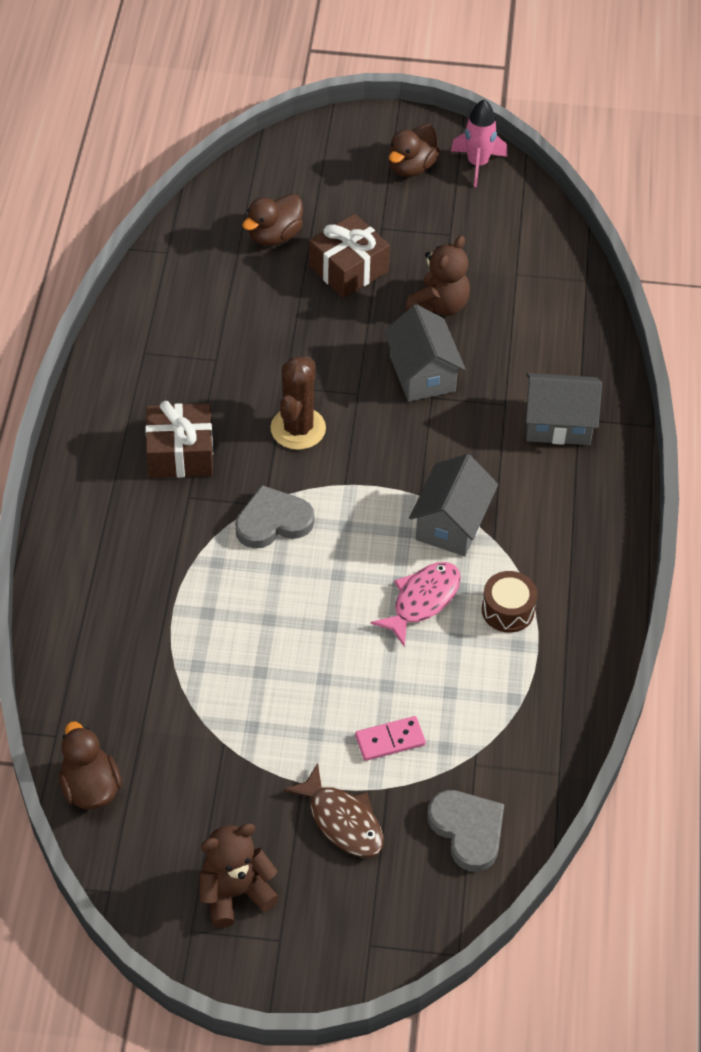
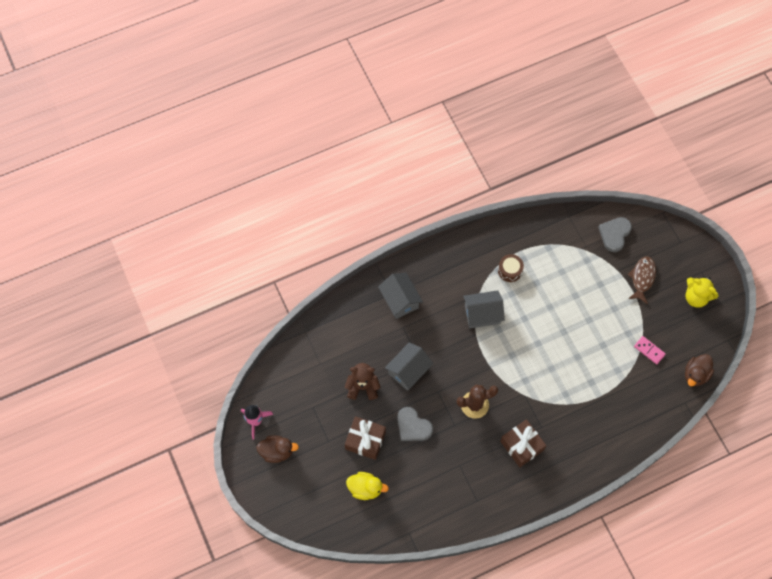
camera: 120 degrees left, 15 degrees up
brown teddy bear [199,823,279,928] -> yellow teddy bear [685,277,718,308]
grey heart [235,485,314,549] -> grey heart moved to [397,407,433,441]
brown duck [242,194,303,246] -> yellow duck [346,472,389,500]
pink domino [355,716,426,761] -> pink domino moved to [634,336,666,364]
pink fish [371,562,461,647] -> none

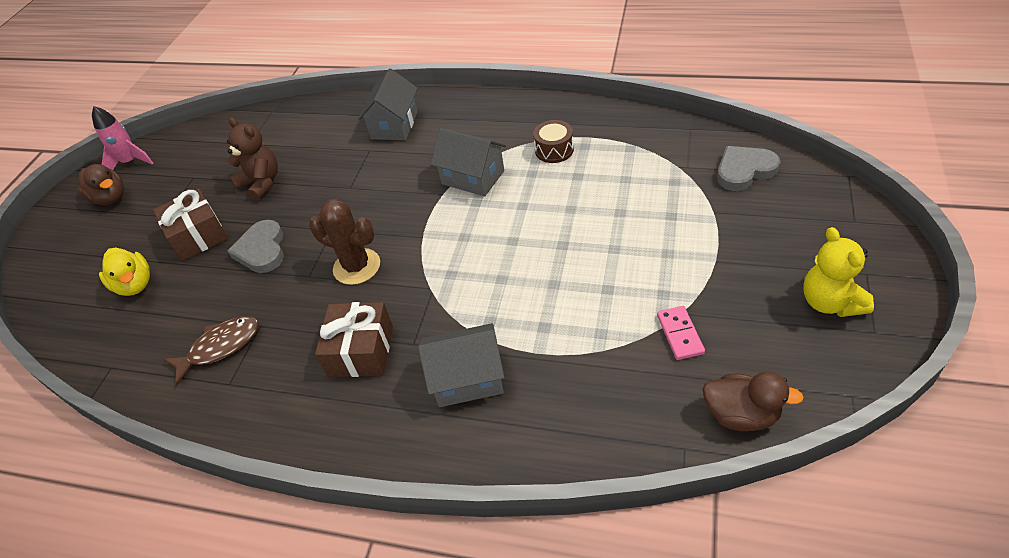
camera: 45 degrees right, 20 degrees down
grey house [385,342,434,391] -> grey house moved to [418,323,505,407]
brown fish [627,257,656,304] -> brown fish moved to [164,316,259,386]
brown duck [685,354,714,387] -> brown duck turned 150 degrees counterclockwise [702,371,804,431]

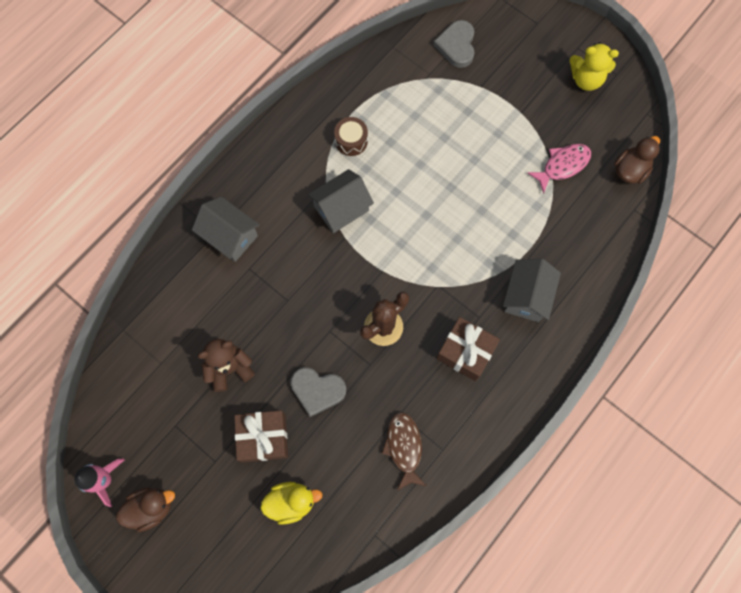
camera: 70 degrees left, 25 degrees up
pink domino [657,306,705,360] -> pink fish [527,144,591,194]

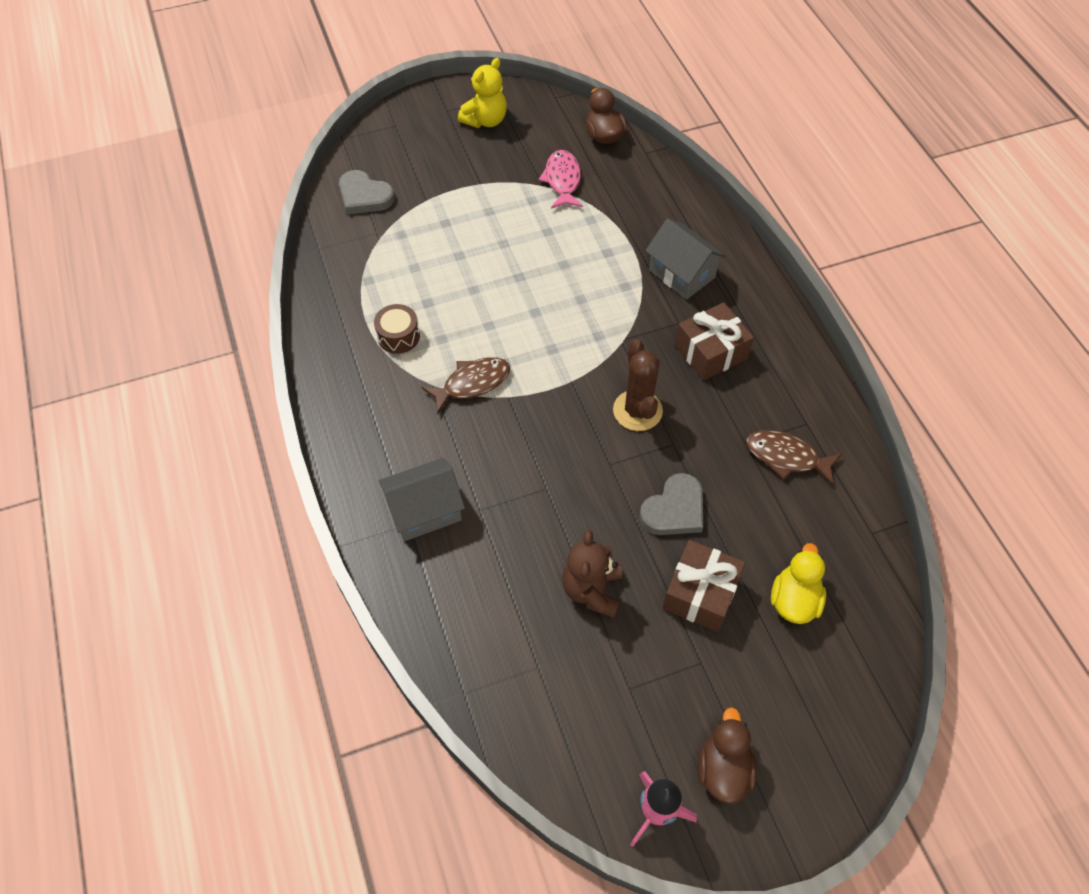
camera: 60 degrees left, 15 degrees down
grey house [308,169,374,233] -> brown fish [421,357,510,414]

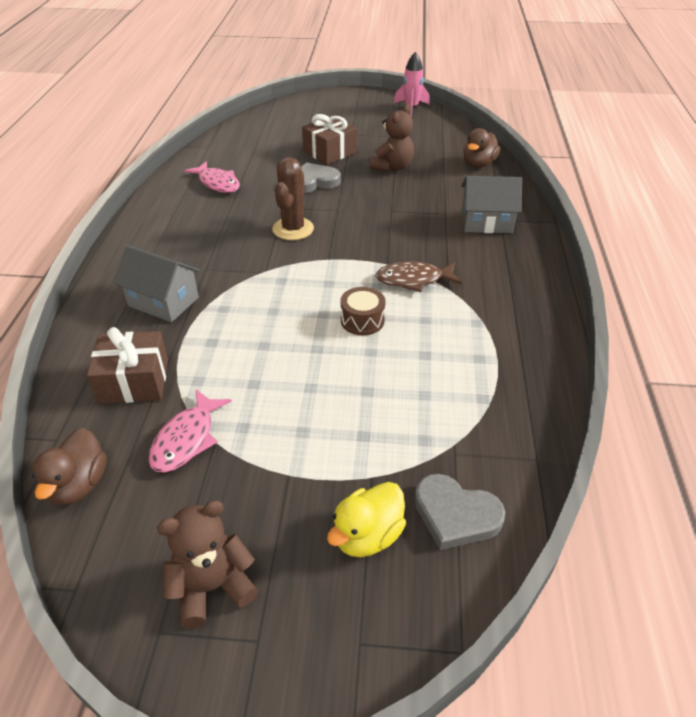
camera: 155 degrees left, 15 degrees down
grey heart [339,170,395,215] -> grey heart turned 150 degrees clockwise [414,474,505,550]
brown drum [374,304,420,354] -> brown drum moved to [340,287,386,335]
yellow teddy bear [458,58,507,128] -> brown teddy bear [157,500,258,629]
grey house [646,218,726,299] -> grey house turned 45 degrees counterclockwise [114,245,200,322]
brown gift [675,302,754,381] -> brown gift moved to [87,327,168,404]
brown duck [698,707,757,804] -> brown duck moved to [463,128,500,167]
brown fish [746,430,842,485] -> pink fish [184,161,240,193]
yellow duck [771,543,826,624] -> yellow duck moved to [327,482,406,557]

